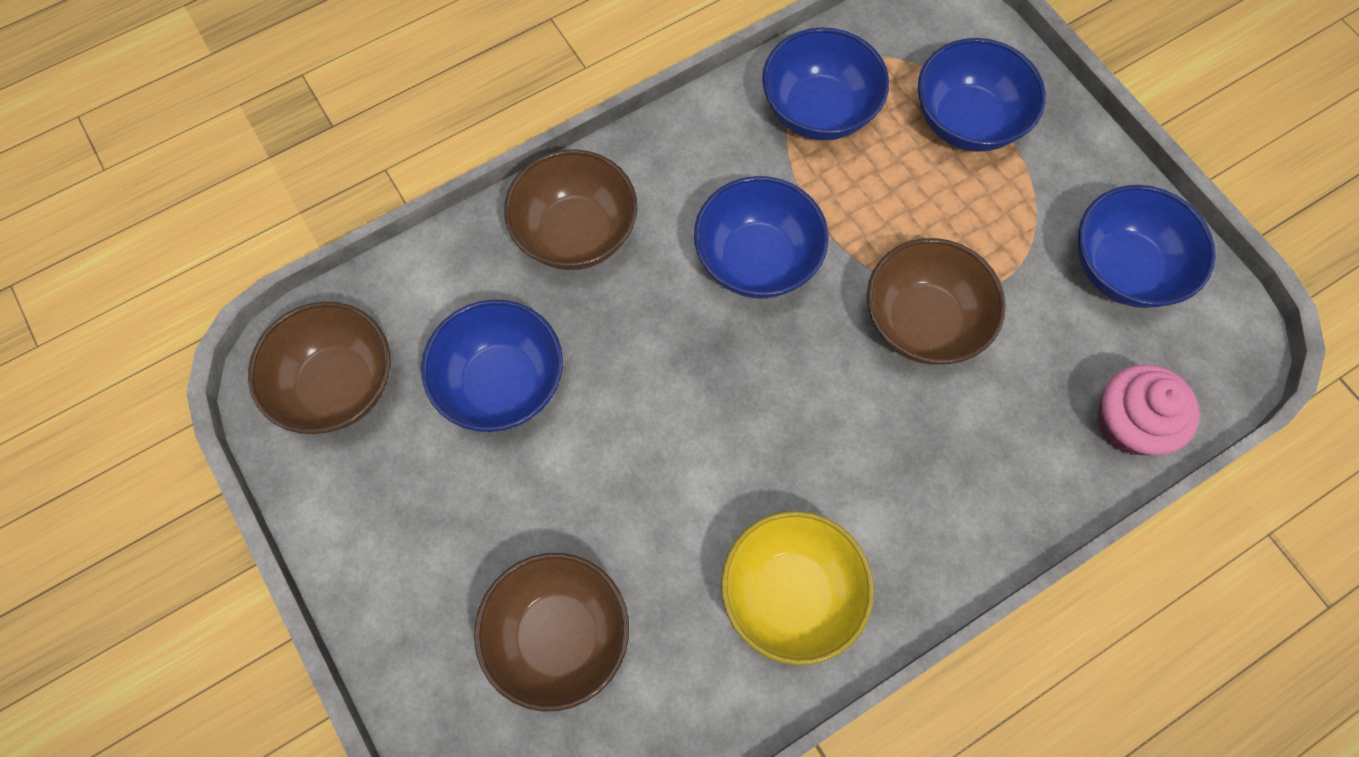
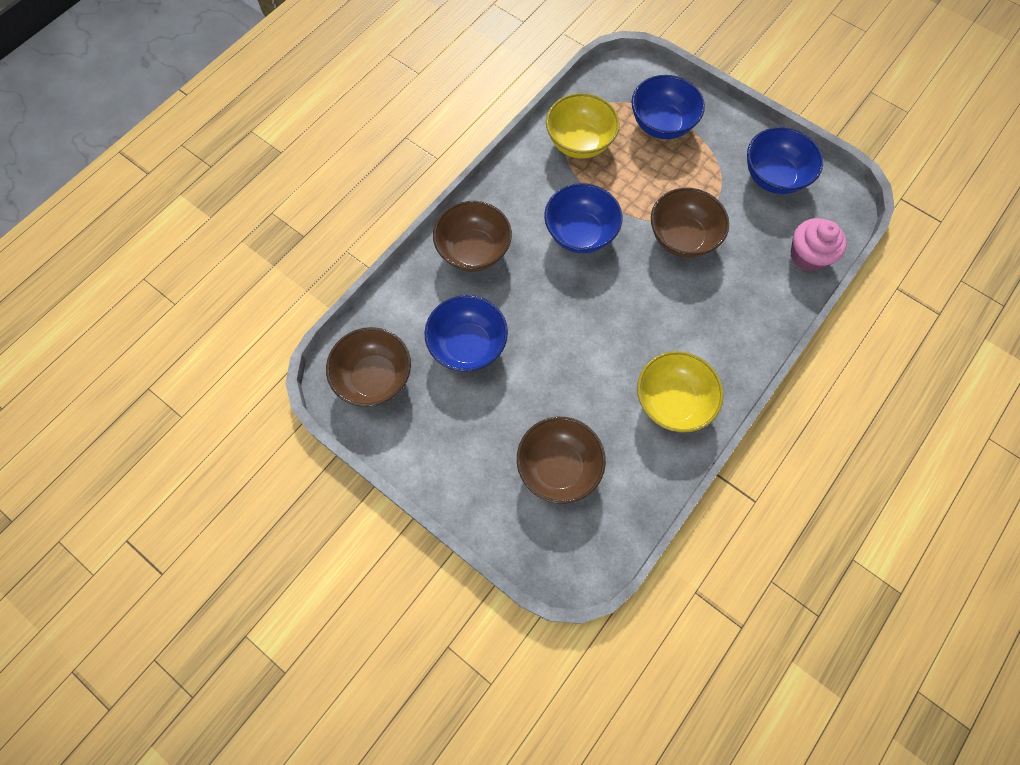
camera: 20 degrees left, 0 degrees up
blue bowl [762,27,889,141] -> yellow bowl [546,93,620,159]

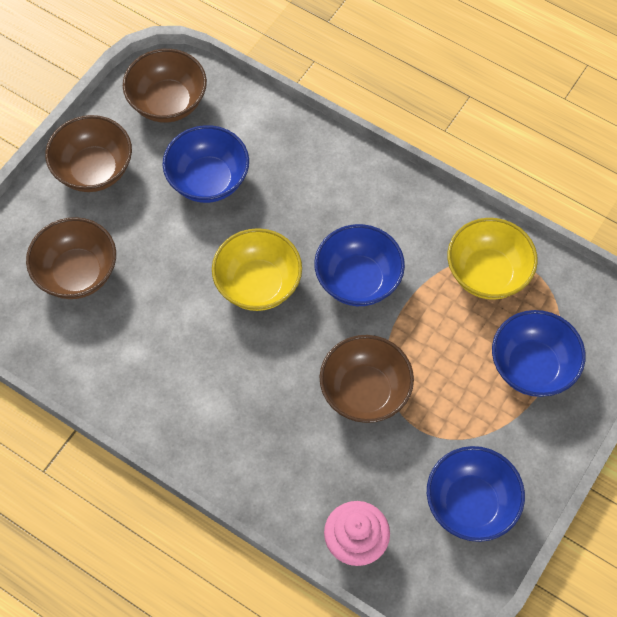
camera: 85 degrees right, 5 degrees down
brown bowl [433,201,512,272] -> brown bowl moved to [45,115,132,192]
yellow bowl [637,351,724,432] -> yellow bowl moved to [212,228,302,311]

